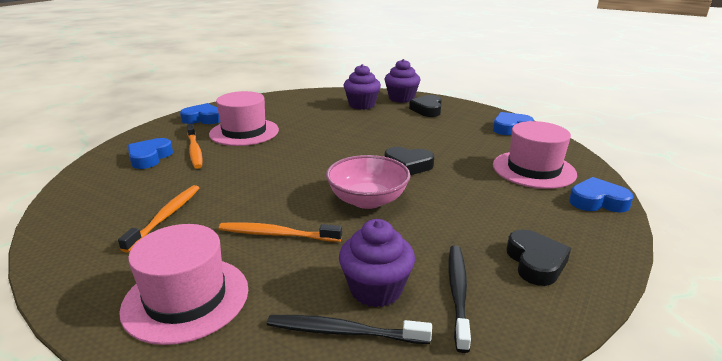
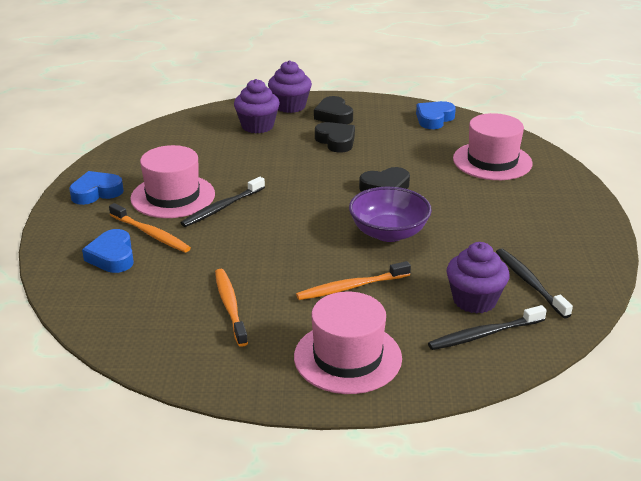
camera: 30 degrees left, 5 degrees up
pink bowl [326,155,410,209] -> purple bowl [349,187,432,242]
black heart [506,230,571,286] -> black heart moved to [315,122,355,153]
blue heart [569,177,634,212] -> none
none -> black toothbrush [181,177,265,227]

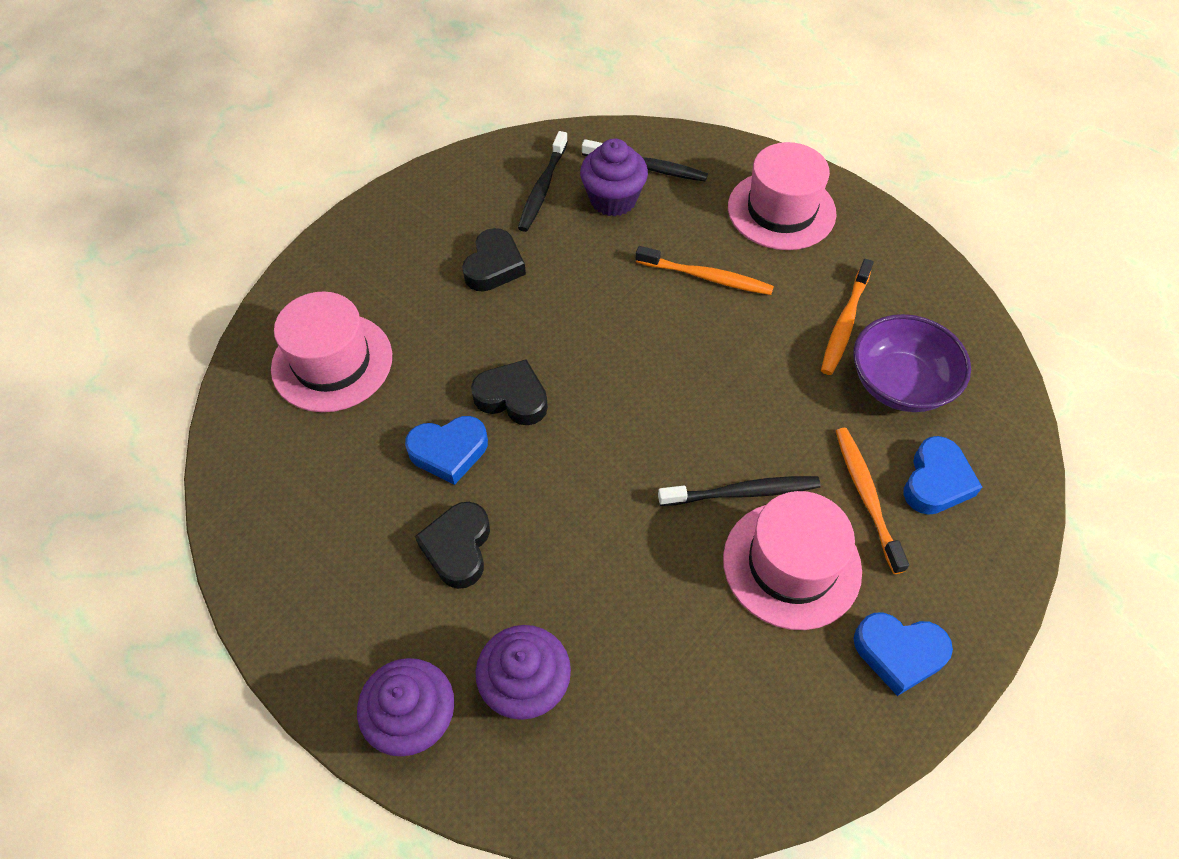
camera: 140 degrees left, 25 degrees up
black heart [314,96,353,124] -> black heart moved to [462,228,526,291]
purple bowl [349,187,432,242] -> purple bowl moved to [853,314,971,412]
blue heart [416,101,456,129] -> blue heart moved to [405,416,488,485]

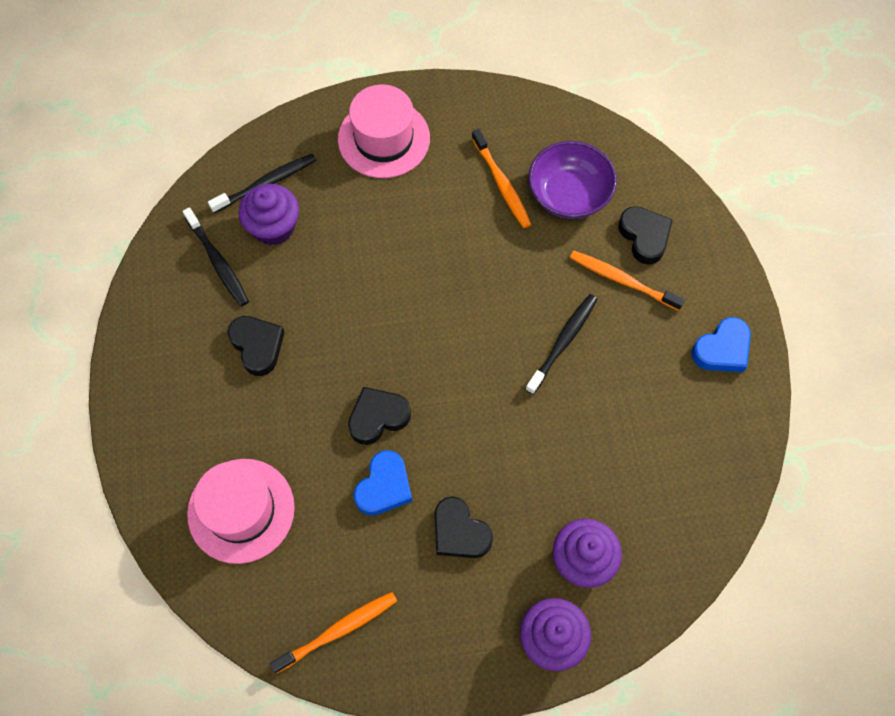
camera: 50 degrees left, 10 degrees up
orange toothbrush [636,246,774,295] -> orange toothbrush moved to [270,592,397,674]
pink hat [723,491,862,630] -> none
blue heart [903,436,982,515] -> black heart [618,206,673,265]

